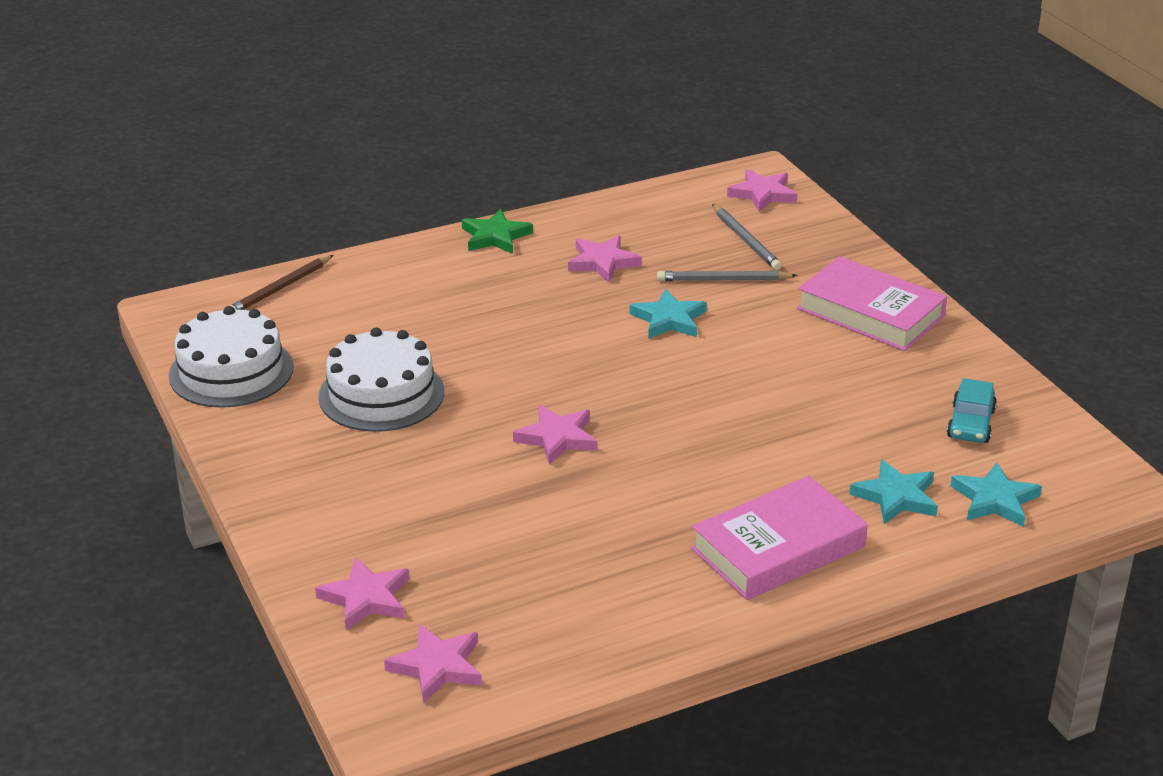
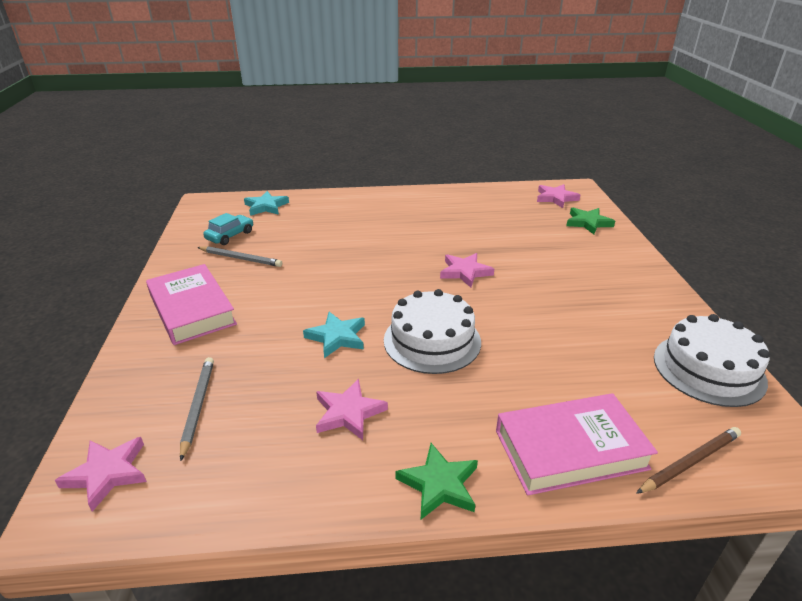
camera: 160 degrees left, 0 degrees up
pink star [315,557,409,631] -> green star [566,208,615,234]
white cake [318,328,444,432] -> white cake moved to [384,289,481,374]
grey pencil [657,271,798,281] -> grey pencil moved to [197,246,282,267]
pink book [691,476,868,600] -> pink book moved to [496,393,658,496]
turquoise star [849,459,938,524] -> none

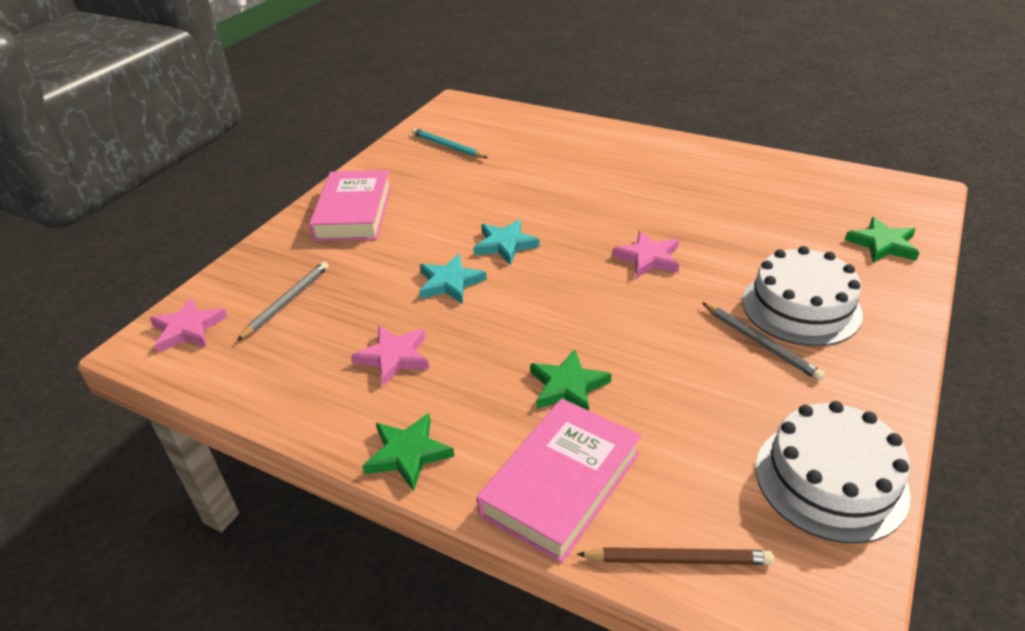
camera: 35 degrees right, 5 degrees up
grey pencil [197,246,282,267] -> grey pencil moved to [702,302,825,381]
turquoise car [203,213,253,245] -> turquoise pencil [412,128,488,158]
turquoise star [244,191,289,216] -> turquoise star moved to [473,220,540,265]
white cake [384,289,481,374] -> white cake moved to [742,246,863,346]
pink book [496,393,658,496] -> pink book turned 75 degrees counterclockwise [477,399,641,563]
pink star [537,184,580,208] -> none
none -> green star [530,349,612,411]

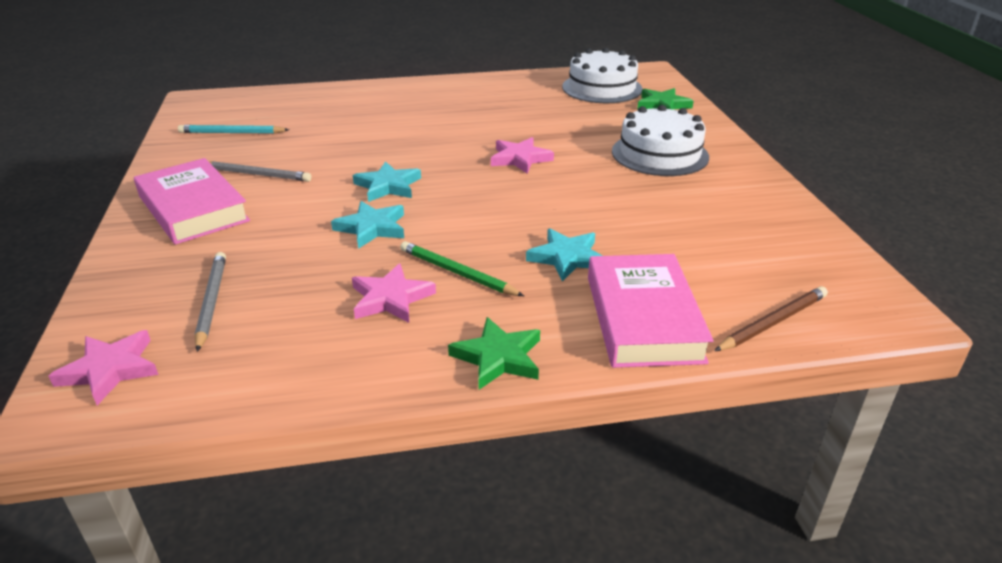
camera: 40 degrees left, 5 degrees down
green star [530,349,612,411] -> turquoise star [526,228,603,282]
grey pencil [702,302,825,381] -> grey pencil moved to [209,161,311,182]
white cake [756,401,911,543] -> white cake moved to [562,48,643,103]
none -> green pencil [400,241,524,296]

